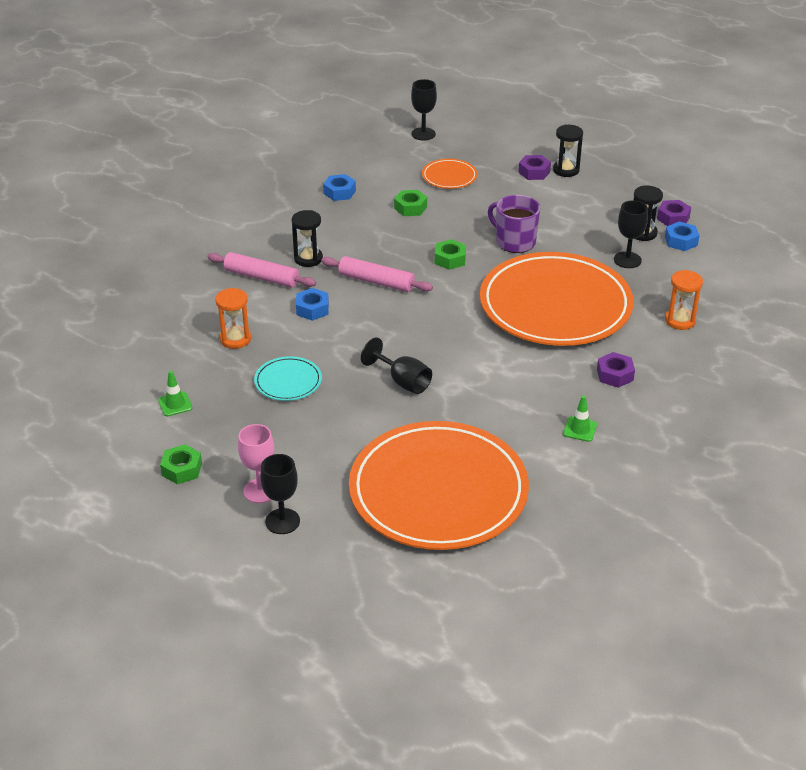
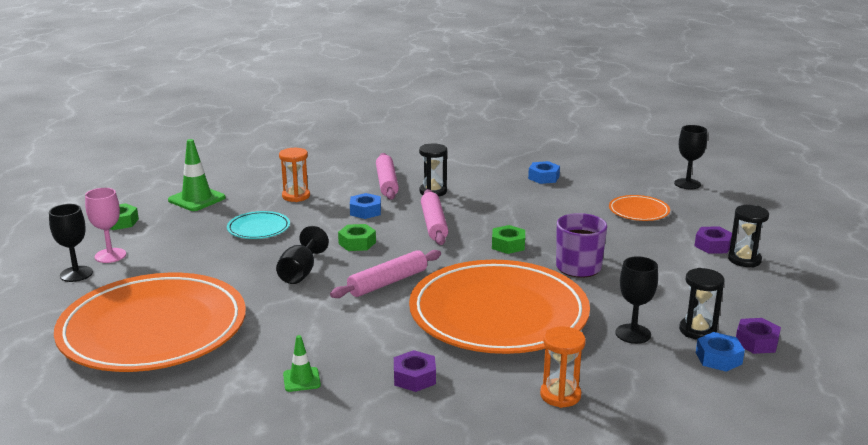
camera: 60 degrees right, 15 degrees down
green traffic cone [158,371,192,416] -> green traffic cone [168,139,226,211], size x1.74
green nut [394,190,427,216] -> green nut moved to [338,224,376,251]
none -> pink rolling pin [330,250,441,298]

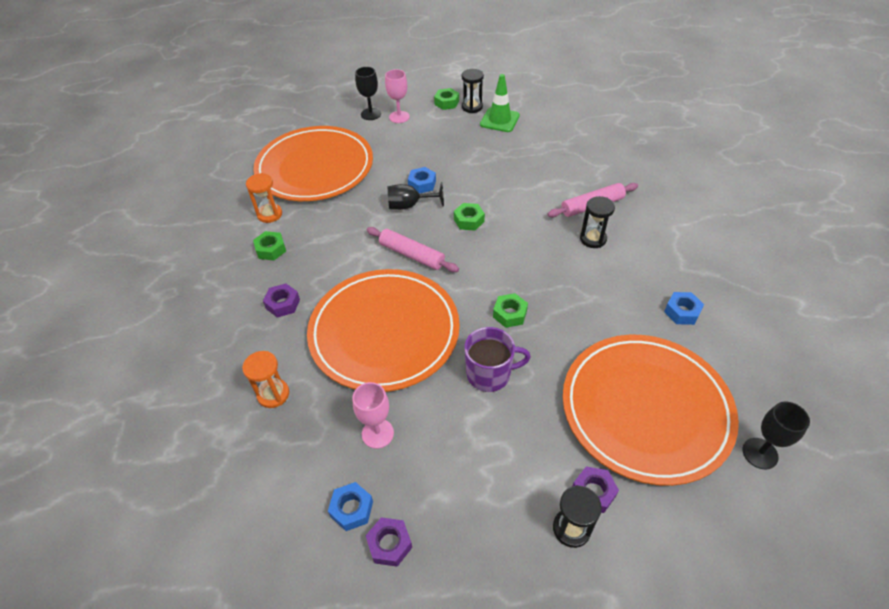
camera: 75 degrees right, 25 degrees up
turquoise plate [227,211,290,239] -> none
orange hourglass [279,148,310,202] -> orange hourglass moved to [246,173,282,223]
green traffic cone [283,335,321,392] -> green nut [253,231,286,260]
blue nut [350,193,381,219] -> blue nut moved to [408,167,436,194]
pink rolling pin [421,189,448,245] -> none
orange plate [609,195,670,221] -> orange plate [563,335,739,486], size x2.42
black goblet [616,256,658,344] -> pink goblet [352,382,394,449]
black hourglass [679,268,724,340] -> black hourglass moved to [462,69,484,113]

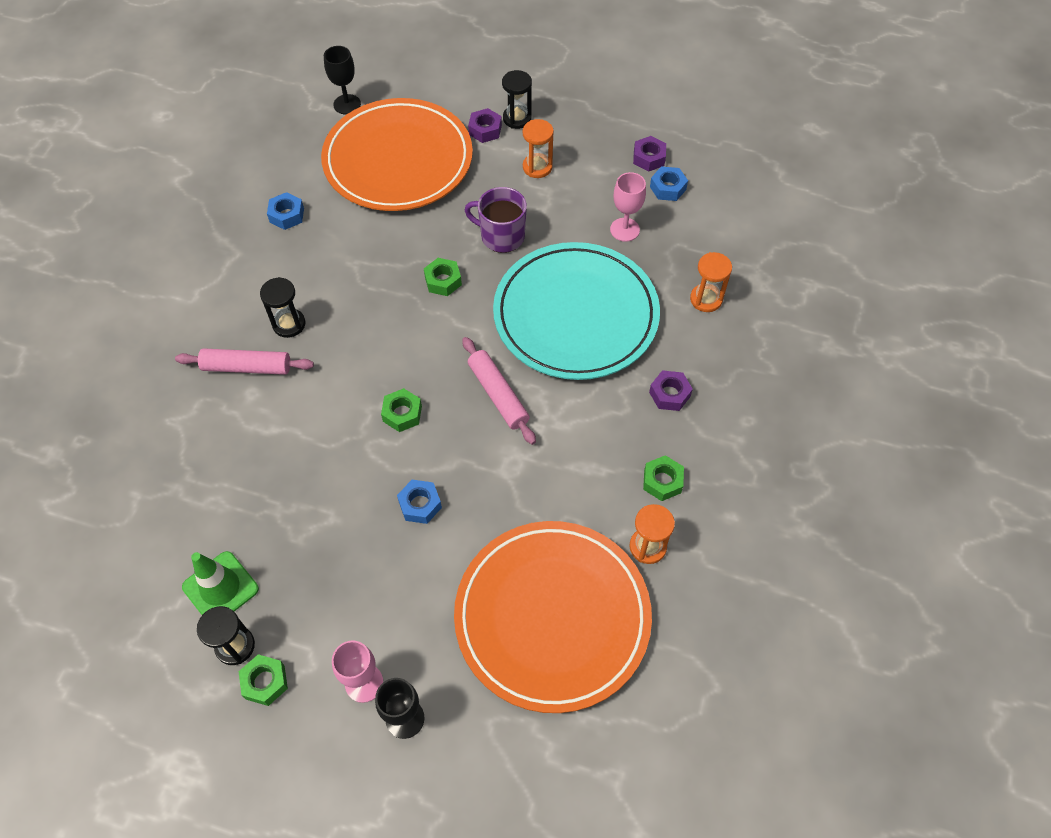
camera: 155 degrees left, 10 degrees up
orange plate [307,269,460,392] -> turquoise plate [493,242,660,380]
black goblet [388,182,444,210] -> none
none -> orange hourglass [523,119,554,178]

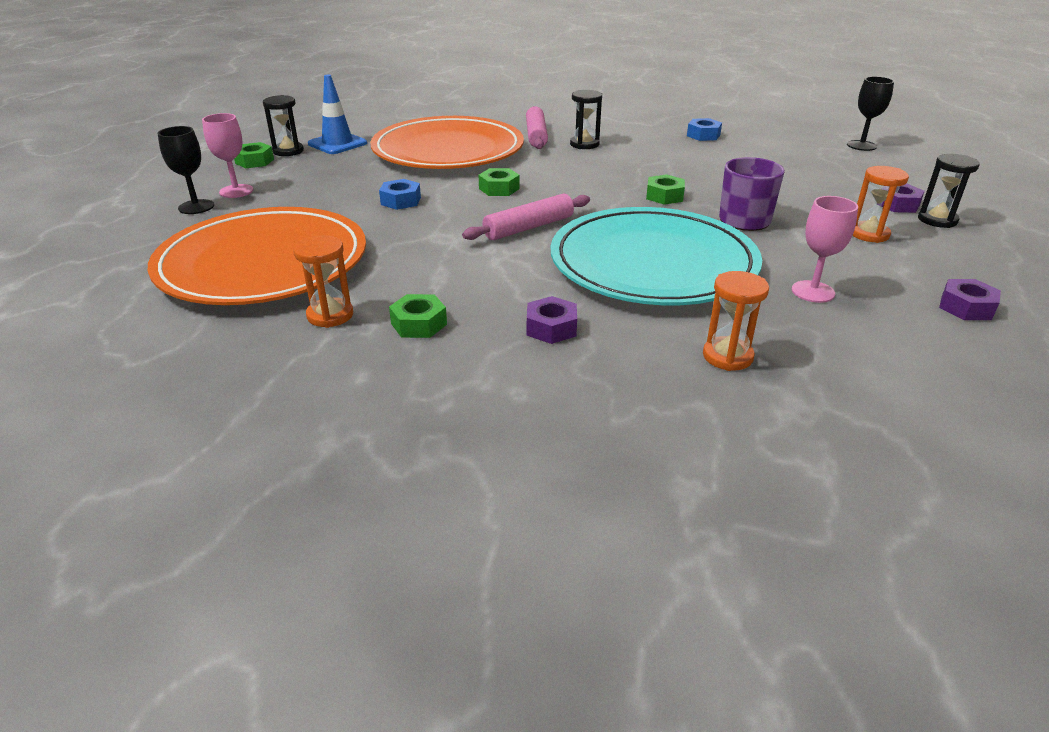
camera: 85 degrees right, 25 degrees down
green traffic cone [182,551,259,615] -> blue traffic cone [308,75,367,154]
orange plate [321,98,473,211] -> orange plate moved to [370,116,524,169]
blue nut [650,166,688,201] -> none

